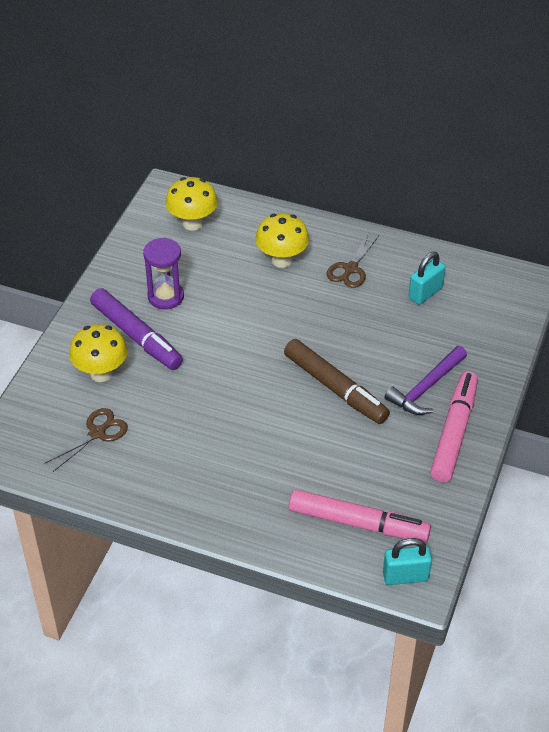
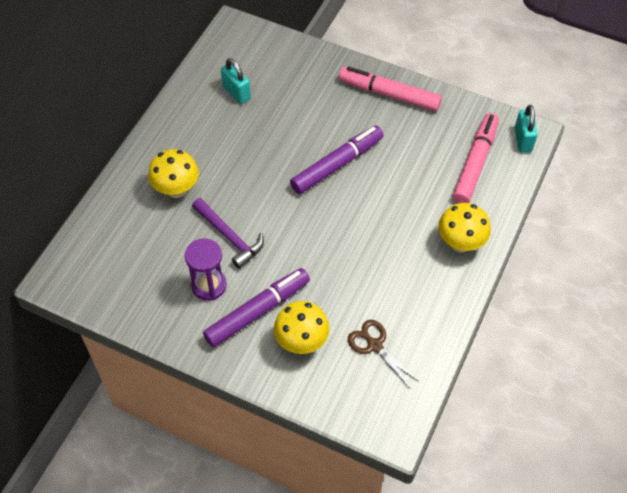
camera: 85 degrees left, 10 degrees up
yellow mushroom [165,177,218,231] -> yellow mushroom moved to [438,203,491,253]
brown marker [284,339,390,424] -> purple marker [290,126,384,194]
brown scissors [326,232,379,288] -> none
purple hammer [384,346,467,415] -> purple hammer moved to [192,198,264,269]

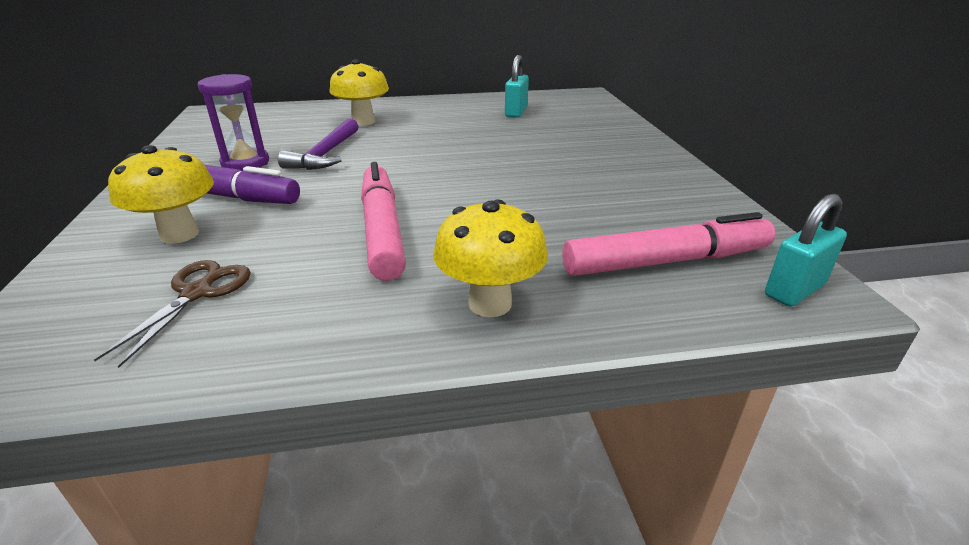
camera: 55 degrees right, 25 degrees down
purple marker [290,126,384,194] -> none
pink marker [339,66,442,111] -> pink marker moved to [361,162,406,281]

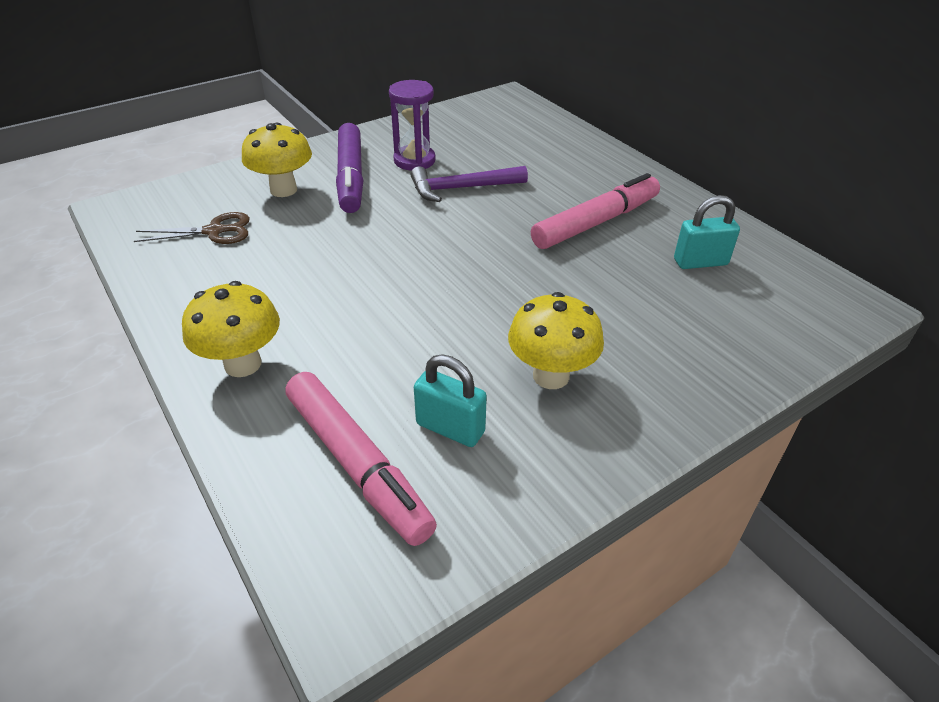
camera: 65 degrees right, 10 degrees up
yellow mushroom [329,59,389,126] -> yellow mushroom moved to [508,292,604,389]
pink marker [361,162,406,281] -> pink marker moved to [531,173,660,249]
turquoise padlock [765,194,847,306] -> turquoise padlock moved to [414,355,487,447]

